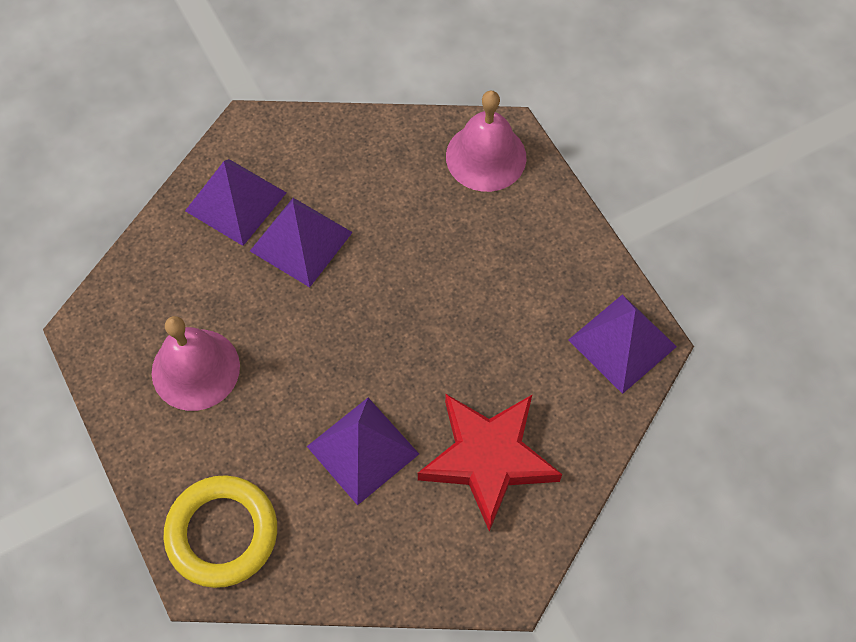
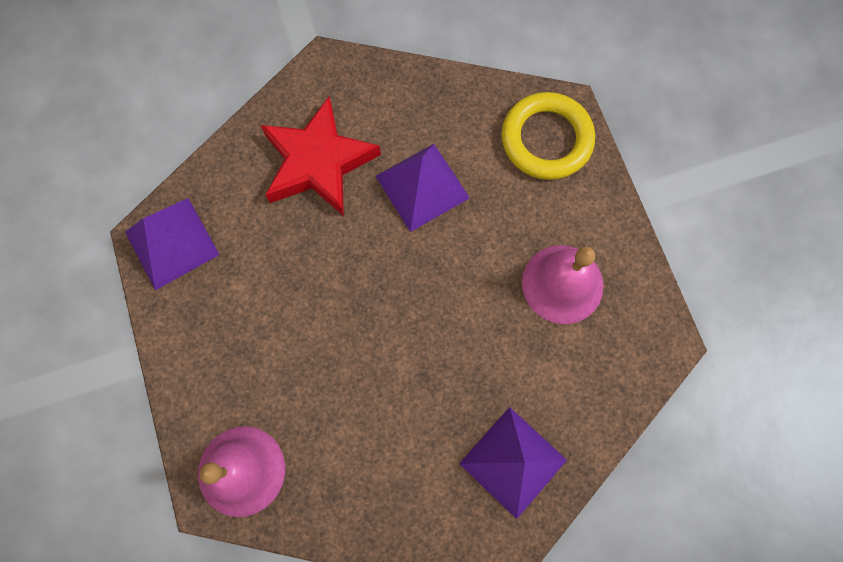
camera: 170 degrees left, 10 degrees up
purple pyramid [250,198,353,287] -> none

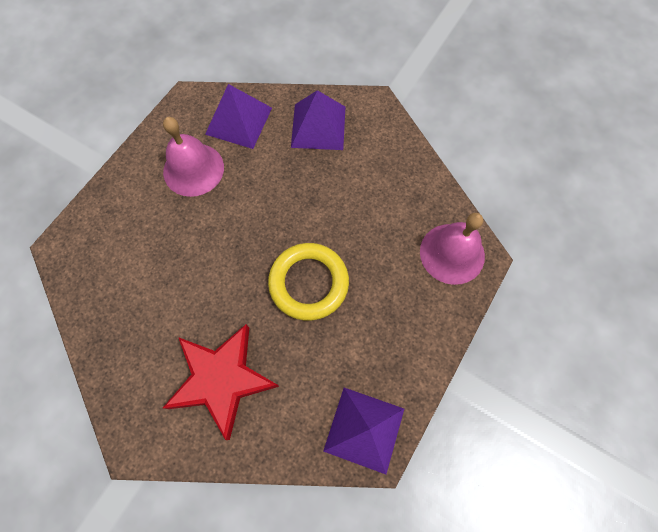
camera: 130 degrees left, 5 degrees down
purple pyramid [375,144,470,232] -> purple pyramid moved to [205,84,272,149]
yellow ring [501,92,595,180] -> yellow ring moved to [268,243,349,320]

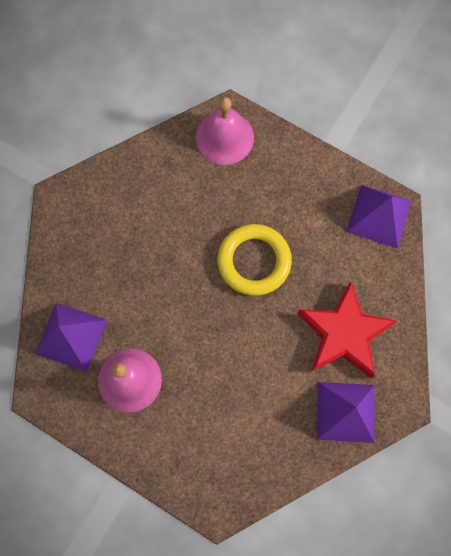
camera: 90 degrees left, 5 degrees up
purple pyramid [291,90,345,150] -> purple pyramid moved to [317,382,375,443]

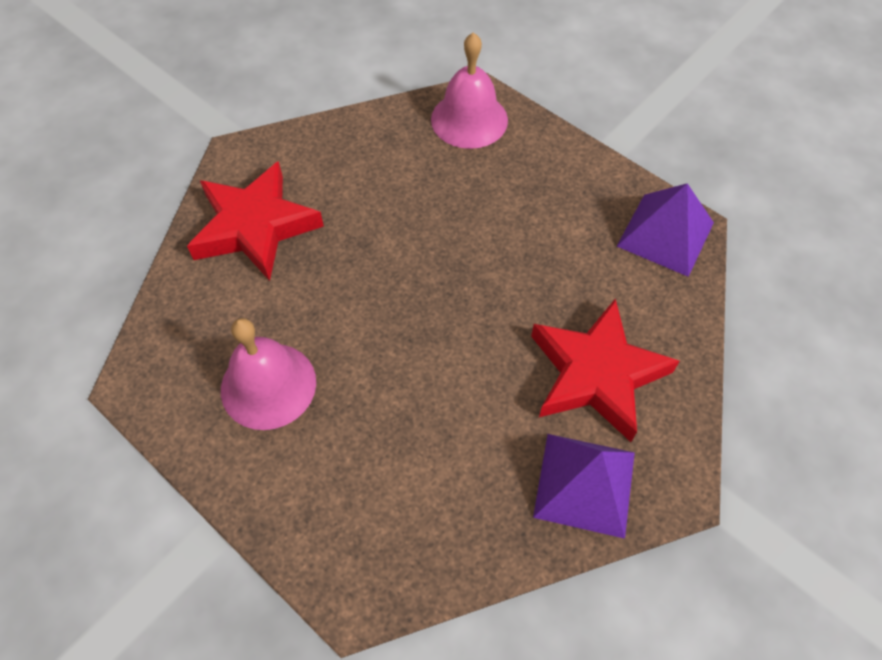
camera: 10 degrees right, 15 degrees down
purple pyramid [35,302,107,372] -> none
yellow ring [218,224,292,296] -> none
none -> red star [187,161,324,281]

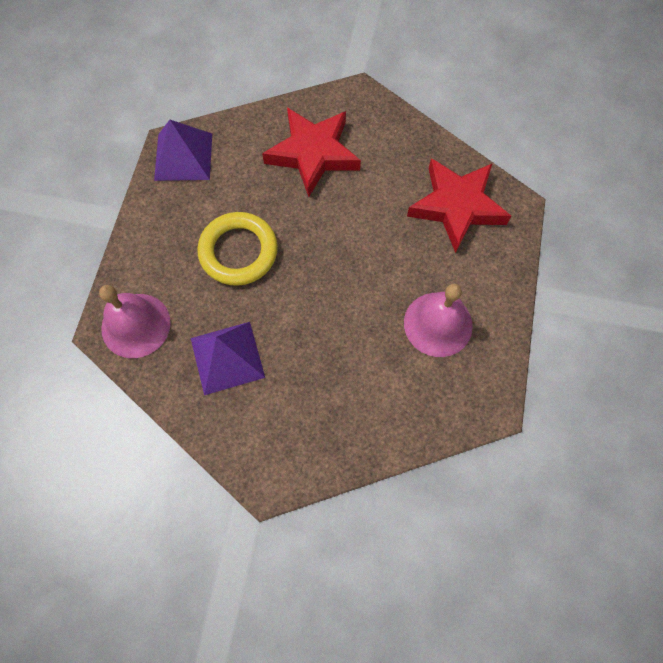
camera: 120 degrees left, 10 degrees up
red star [187,161,324,281] -> red star moved to [407,158,511,253]
purple pyramid [533,434,635,539] -> purple pyramid moved to [191,322,265,395]
none -> yellow ring [197,212,278,286]

